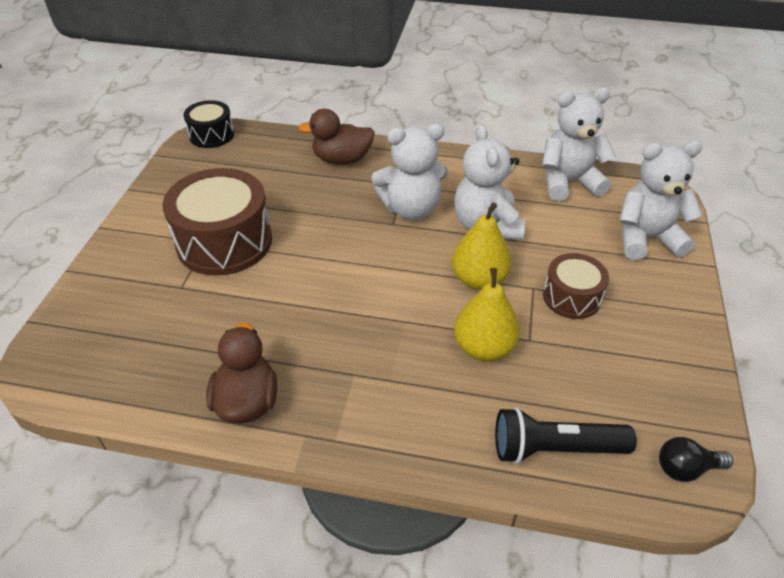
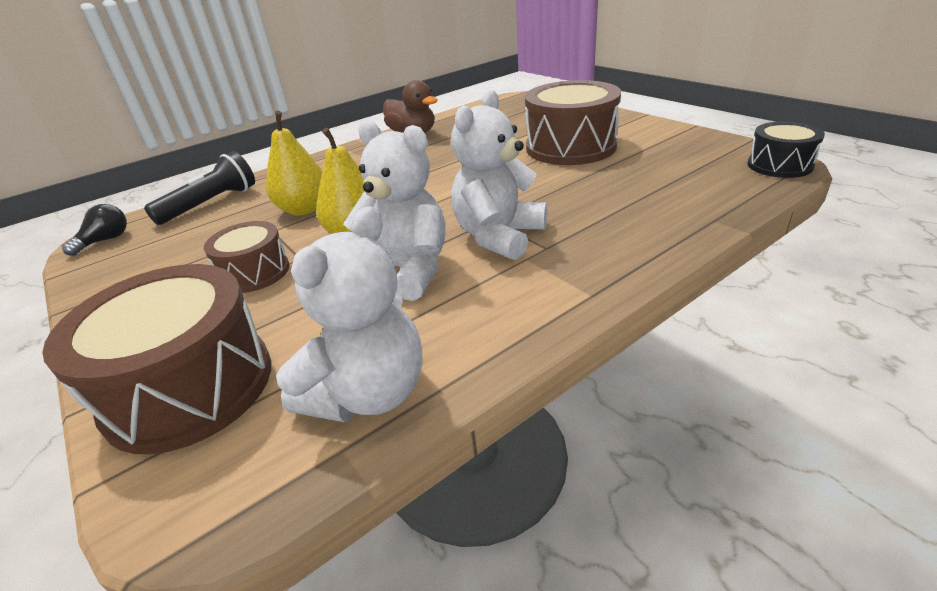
camera: 135 degrees right, 10 degrees down
brown duck [298,109,375,165] -> none
white teddy bear [619,141,703,260] -> brown drum [42,264,271,454]

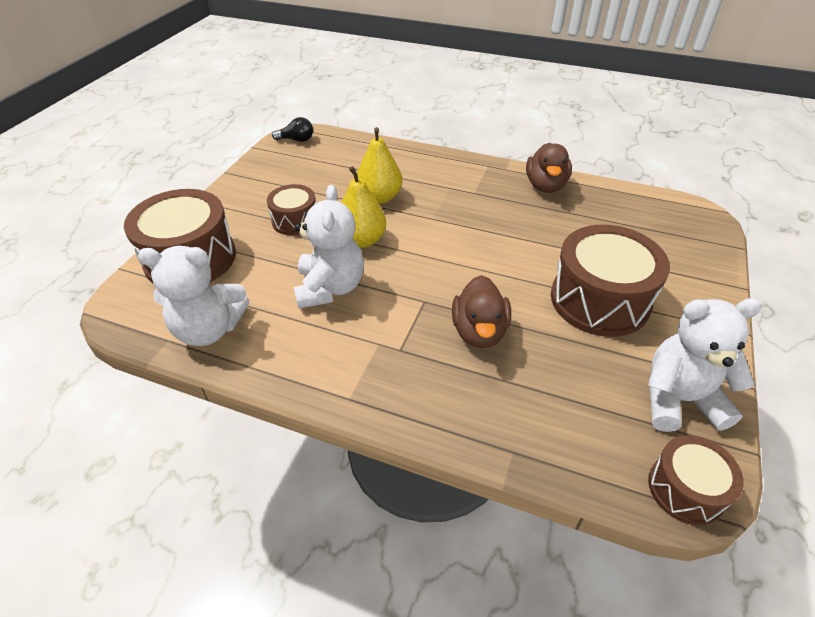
camera: 55 degrees right, 10 degrees up
black flashlight [144,151,255,225] -> none
white teddy bear [451,90,548,260] -> white teddy bear moved to [648,298,762,432]
black drum [747,121,825,178] -> brown drum [648,435,744,525]
none -> brown duck [452,275,511,348]

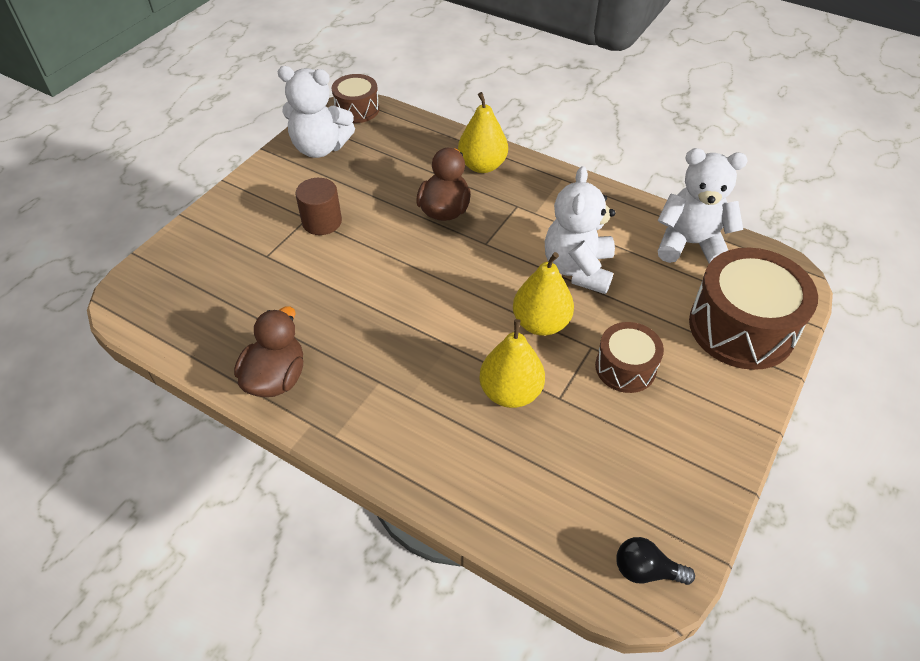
camera: 170 degrees left, 5 degrees up
brown drum [551,225,670,337] -> brown cylinder [295,178,342,235]
none -> yellow pear [458,92,508,173]

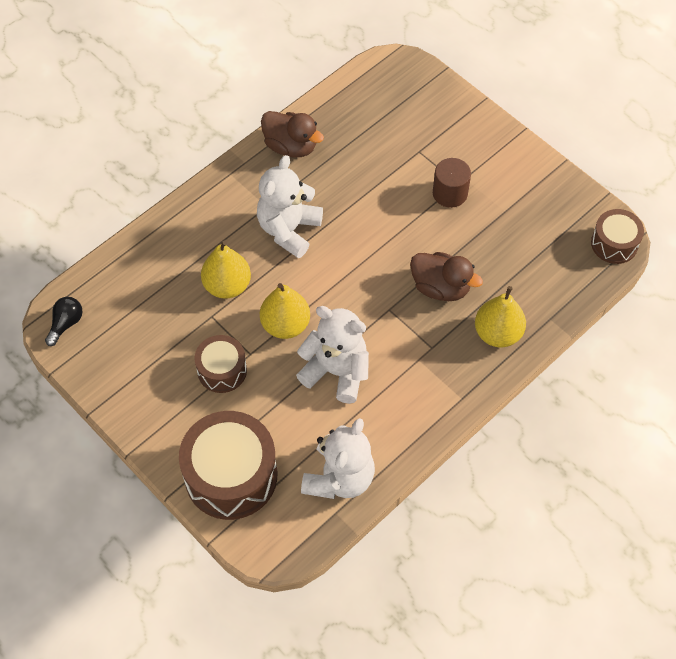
camera: 105 degrees right, 10 degrees up
white teddy bear [278,66,355,158] -> white teddy bear moved to [257,155,323,258]

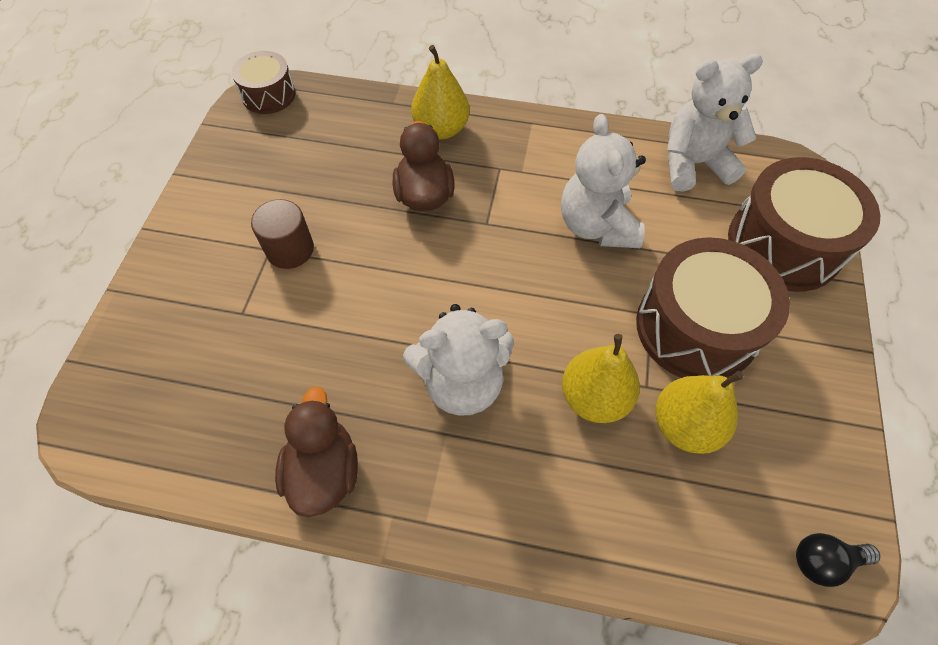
camera: 125 degrees left, 0 degrees up
brown drum [195,335,247,393] -> brown drum [636,237,790,378], size x1.79
yellow pear [260,283,310,339] -> yellow pear moved to [655,371,744,454]

